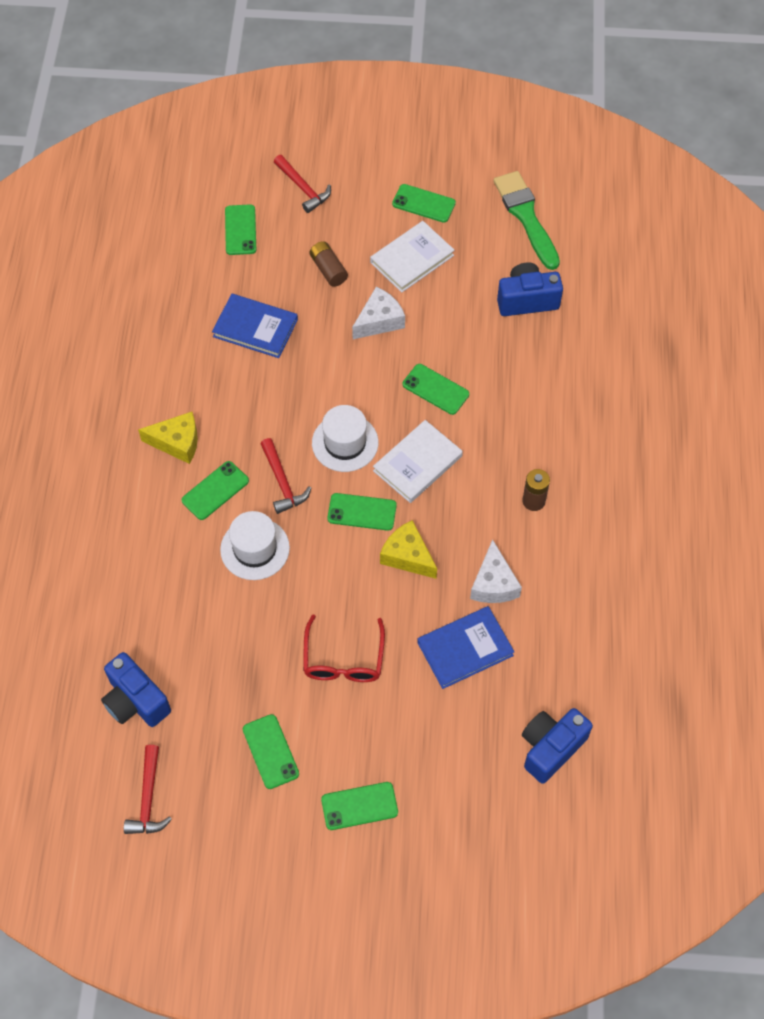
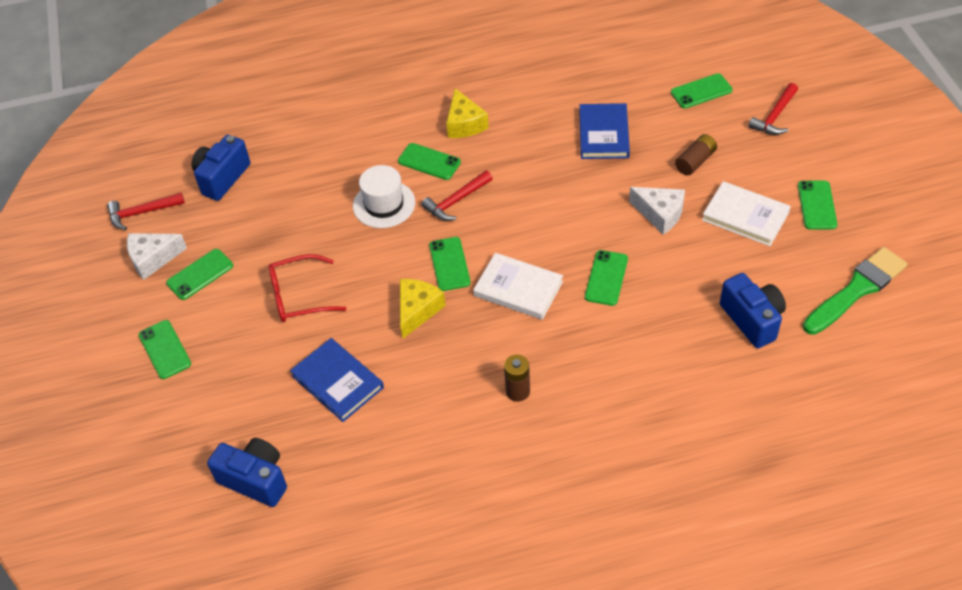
camera: 75 degrees right, 10 degrees down
white hat [312,405,378,472] -> none
white cheese [470,539,522,603] -> white cheese moved to [127,233,187,280]

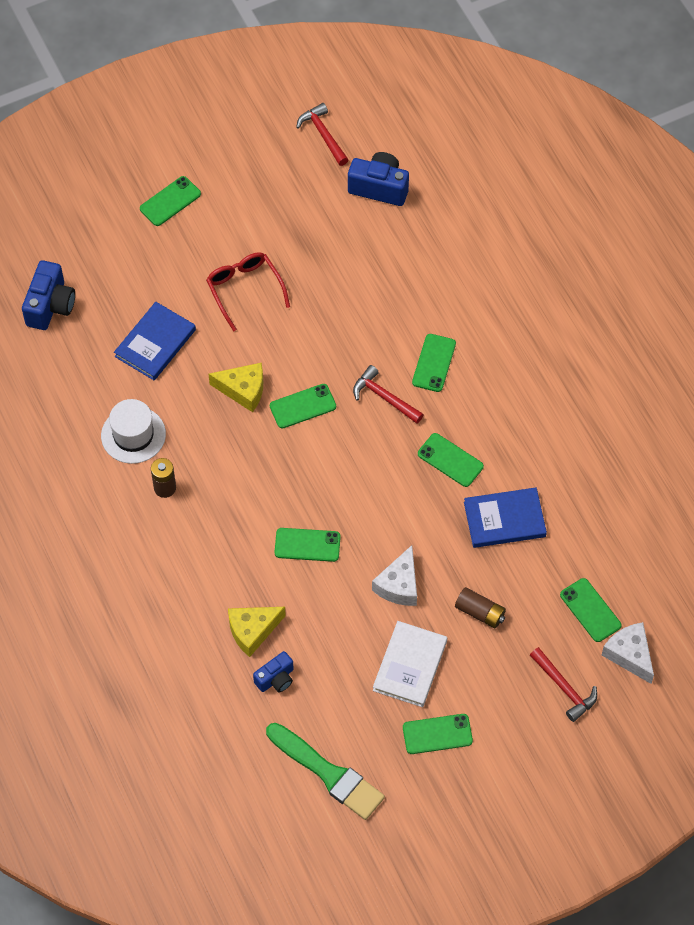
camera: 75 degrees right, 10 degrees up
white cheese [127,233,187,280] -> white cheese moved to [602,622,654,684]
green phone [166,249,233,300] -> green phone moved to [418,433,484,487]
white hat [353,165,415,228] -> white hat moved to [101,399,166,464]
yellow cheese [446,88,489,138] -> yellow cheese moved to [228,607,286,657]
white book [473,253,563,320] -> none
blue camera [720,273,786,348] -> blue camera [253,651,294,692], size x0.62
red hammer [748,83,798,135] -> red hammer turned 150 degrees counterclockwise [530,647,597,722]

